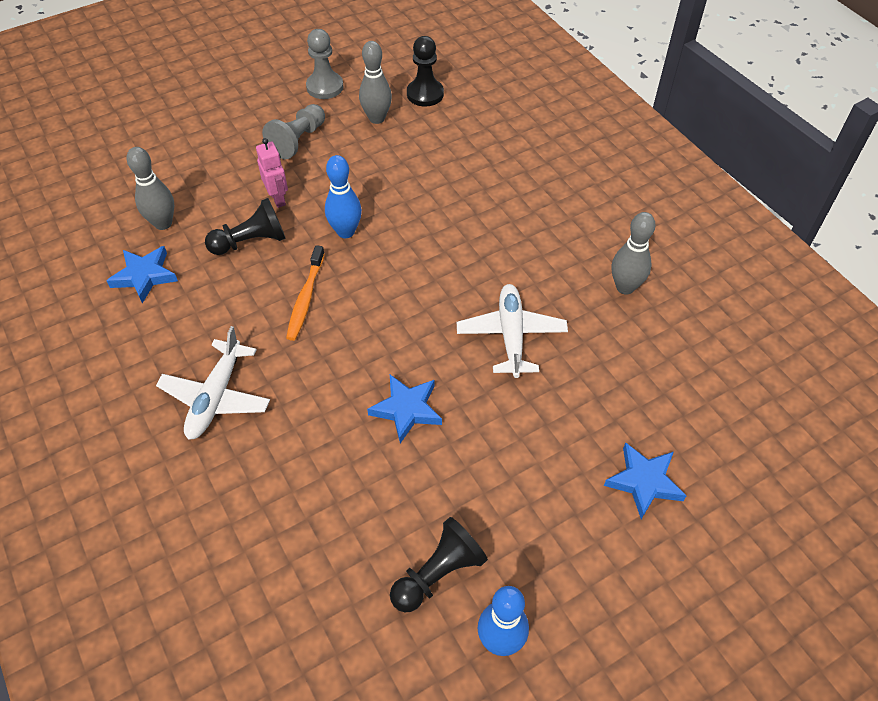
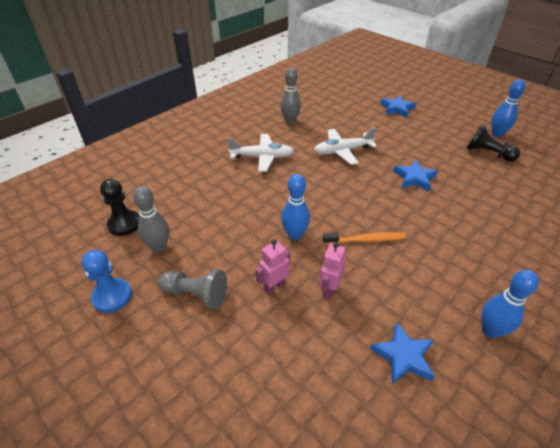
camera: 105 degrees left, 10 degrees down
grey bowling pin [127,147,174,230] -> none
white plane [156,326,270,440] -> white plane moved to [227,134,294,172]
black pawn [205,198,286,255] -> pink robot [319,242,346,299]
grey pawn [306,29,343,99] -> blue pawn [82,250,132,313]
none -> blue bowling pin [481,270,539,338]

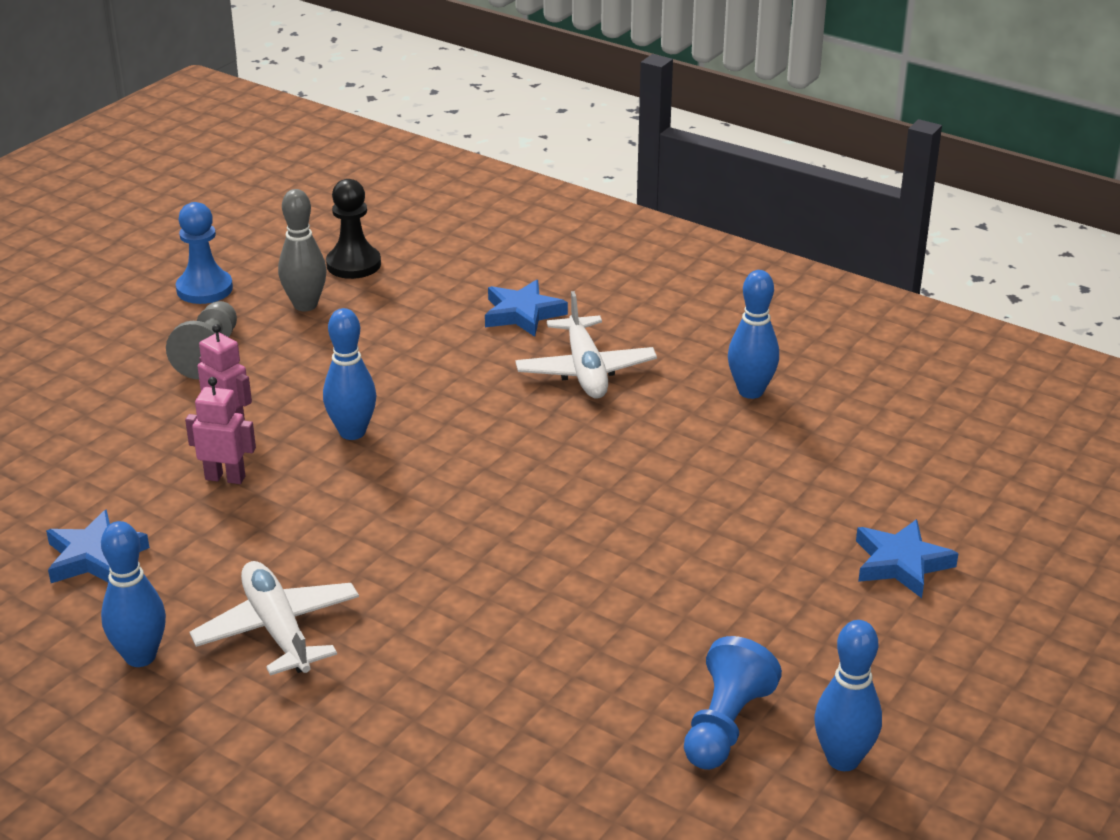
camera: 80 degrees right, 10 degrees down
grey bowling pin [280,67,301,124] -> blue bowling pin [728,270,779,399]
white plane [314,127,377,165] -> white plane moved to [189,561,359,676]
orange toothbrush [323,232,406,244] -> none
blue star [393,160,438,191] -> blue star moved to [485,280,568,337]
black pawn [467,124,520,162] -> blue pawn [684,636,782,770]

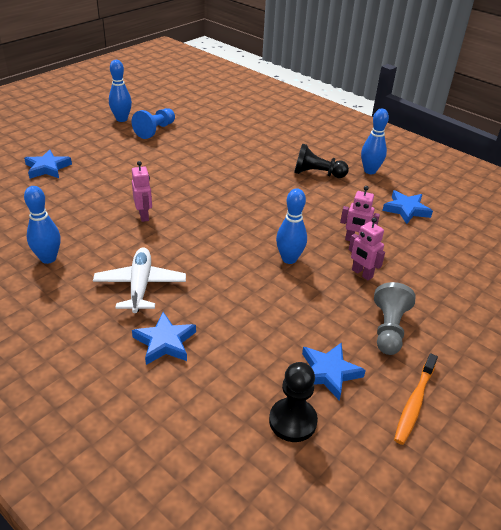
camera: 175 degrees left, 5 degrees up
blue pawn [176,202,233,304] -> orange toothbrush [394,353,438,445]
white plane [189,561,359,676] -> black pawn [294,144,349,178]
grey bowling pin [278,189,327,311] -> blue star [302,342,366,401]
none -> pink robot [132,161,152,222]

